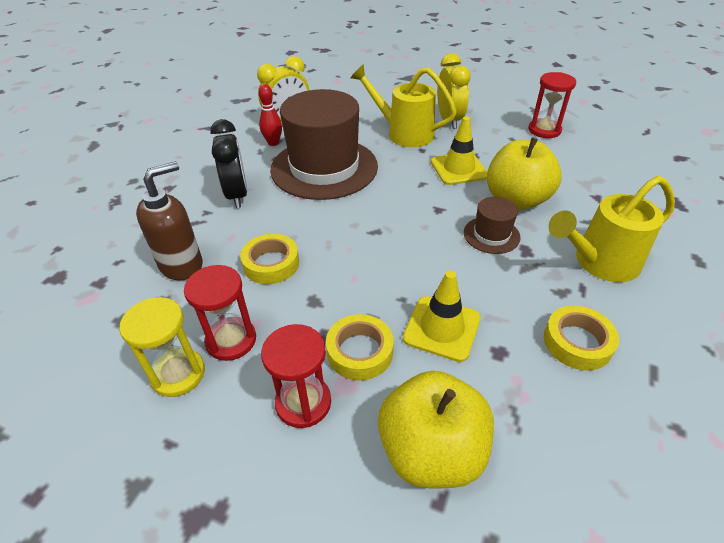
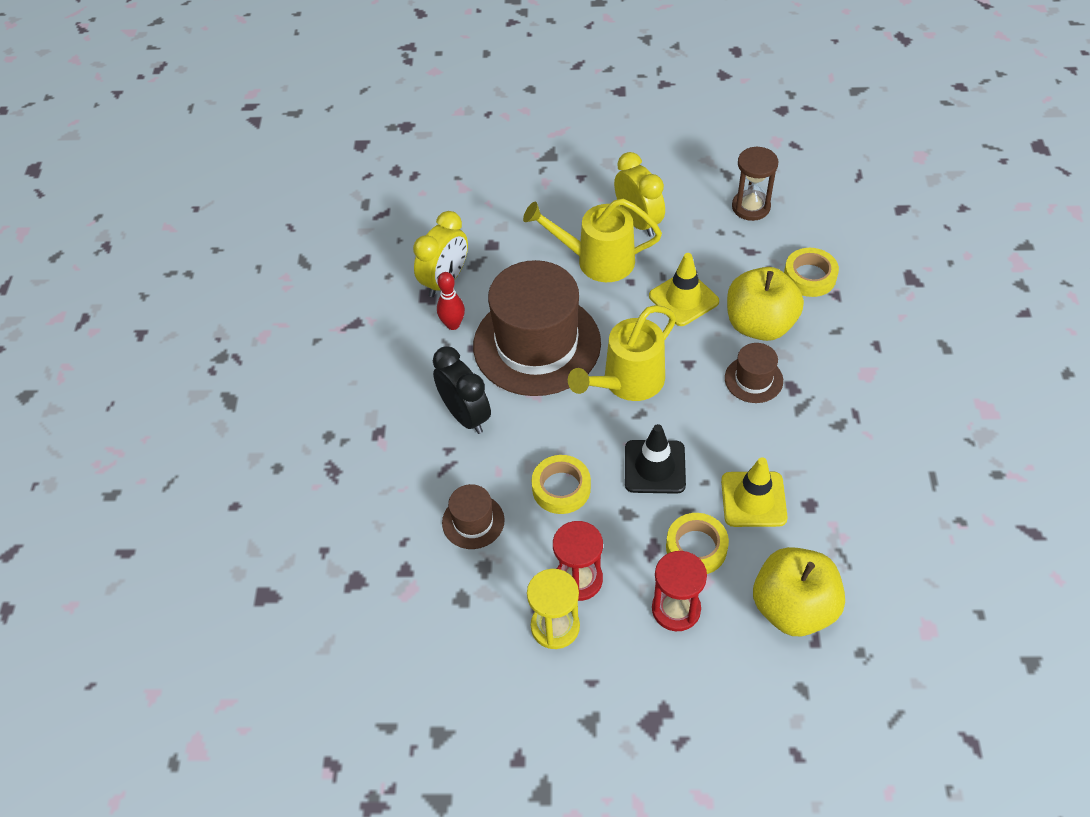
camera: 20 degrees left, 10 degrees up
brown soap dispenser [136,161,203,280] -> brown hat [442,484,505,549]
red hourglass [528,72,576,138] -> brown hourglass [732,146,778,221]
yellow tape [544,305,619,371] -> yellow tape moved to [784,248,839,297]
yellow watering can [548,176,675,282] -> yellow watering can moved to [568,305,676,401]
none -> black traffic cone [625,424,686,494]

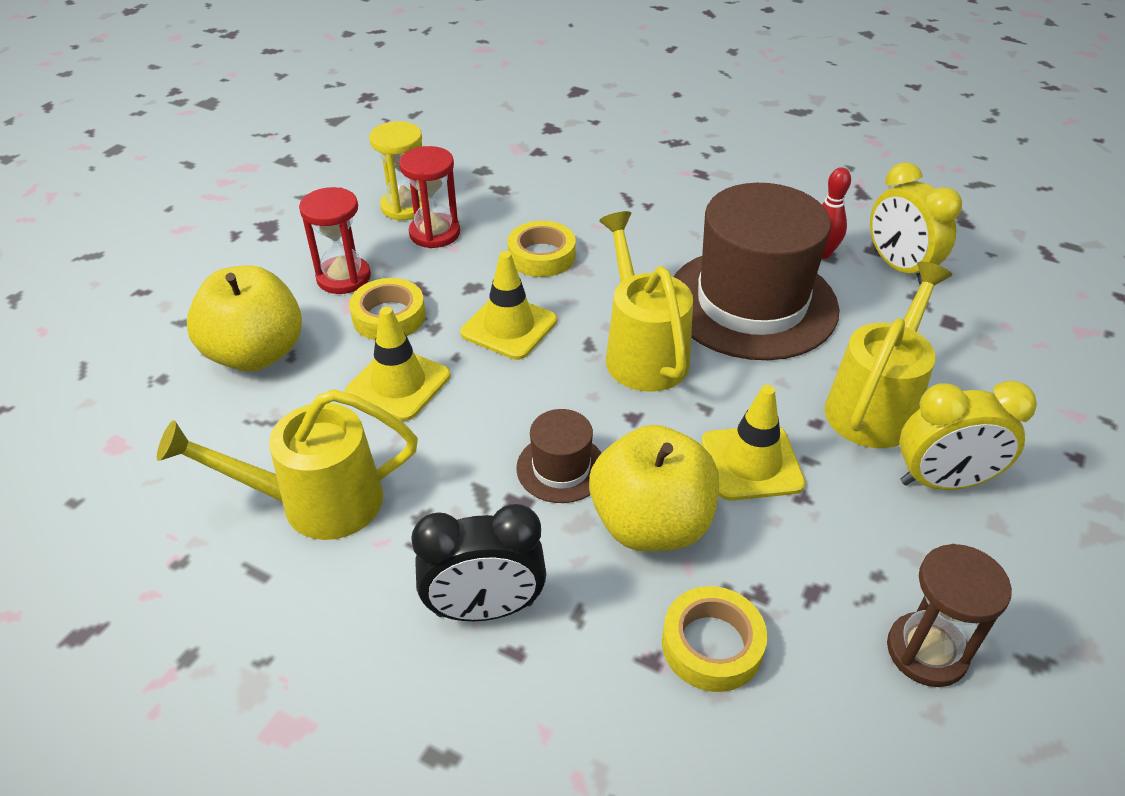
camera: 115 degrees right, 10 degrees down
black clock [433,346,491,434] -> black clock moved to [411,504,546,621]
brown hat [442,484,505,549] -> none
black traffic cone [625,424,686,494] -> yellow traffic cone [460,251,557,360]
none -> yellow watering can [157,389,418,540]

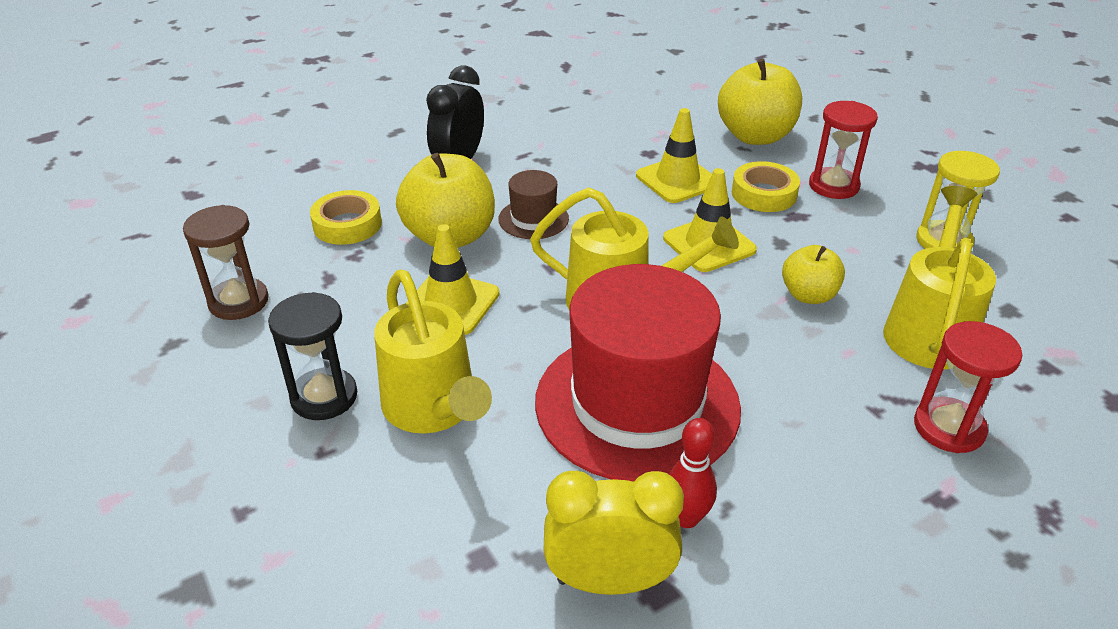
camera: 120 degrees right, 5 degrees down
yellow watering can [157,389,418,540] -> yellow watering can moved to [883,186,996,369]
red hourglass [399,146,460,248] -> red hourglass moved to [914,321,1022,453]
yellow tape [508,221,576,277] -> yellow apple [782,245,845,304]
brown hat [674,183,840,360] -> red hat [535,264,741,482]
yellow clock [899,381,1037,490] -> black hourglass [268,292,357,420]

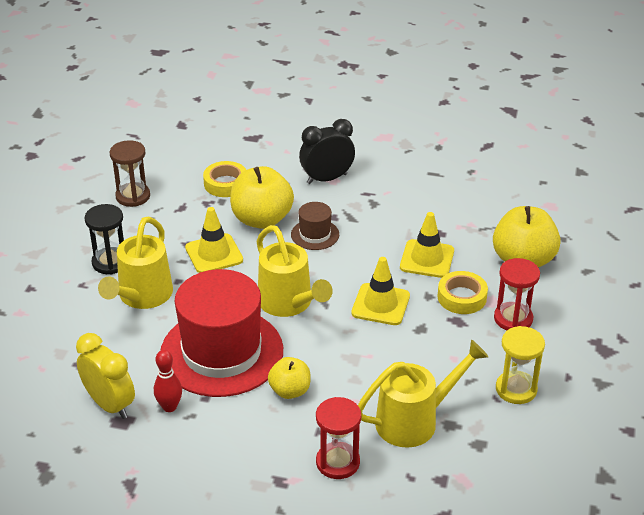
camera: 45 degrees right, 0 degrees up
yellow apple [782,245,845,304] -> yellow apple moved to [268,357,311,399]

